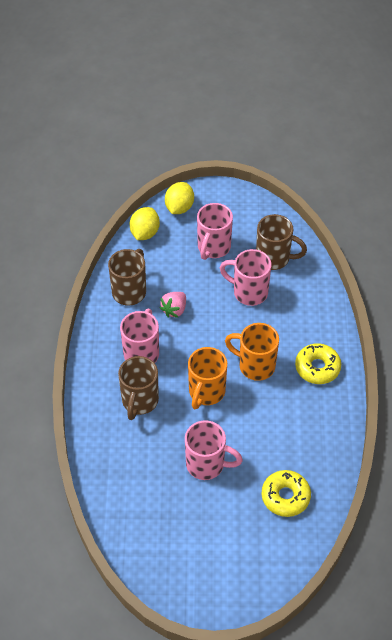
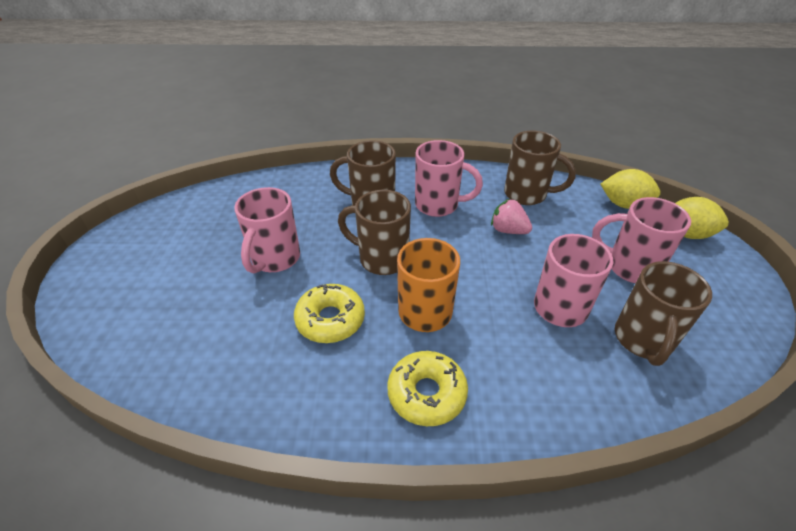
camera: 90 degrees right, 10 degrees down
orange mug [188,347,227,409] -> brown mug [338,190,411,275]
yellow donut [262,470,311,517] -> yellow donut moved to [294,284,365,343]

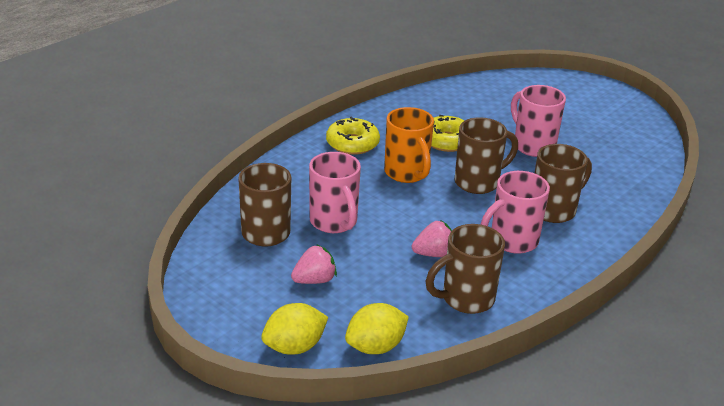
camera: 130 degrees right, 10 degrees down
pink mug [592,197,691,283] -> pink strawberry [291,245,337,284]

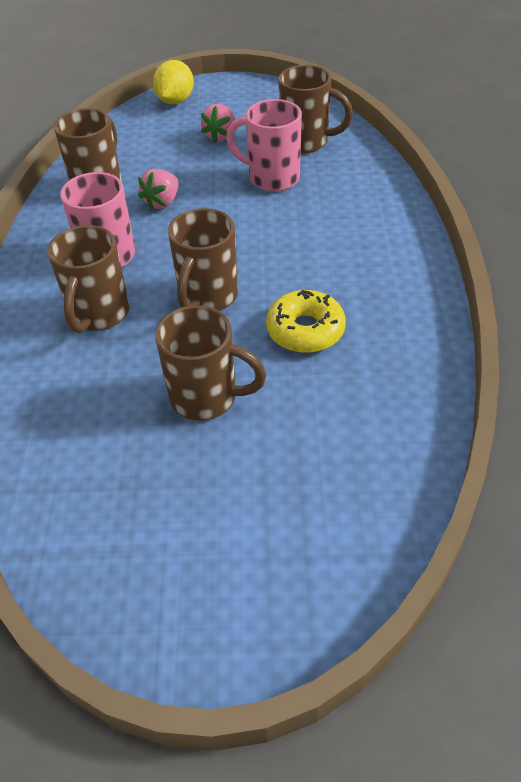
camera: 140 degrees right, 15 degrees up
yellow donut [326,117,380,155] -> none
yellow lemon [345,303,409,354] -> none
orange mug [384,107,434,183] -> none
pink mug [511,85,566,157] -> brown mug [155,305,266,421]

